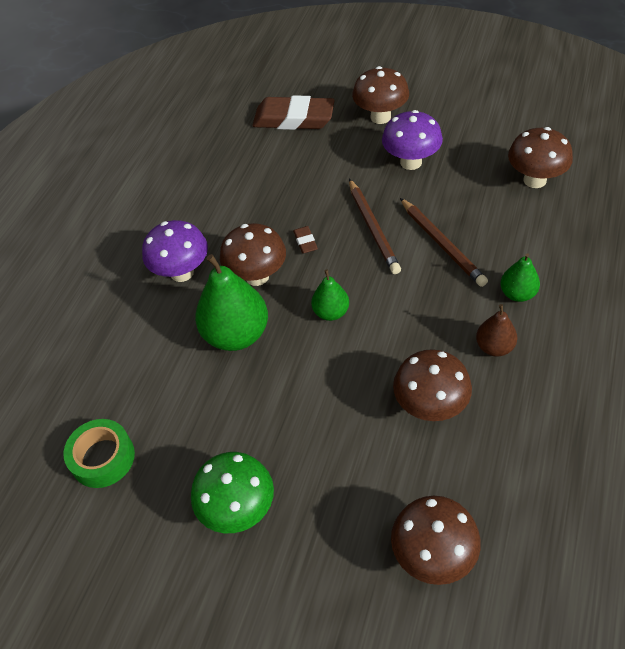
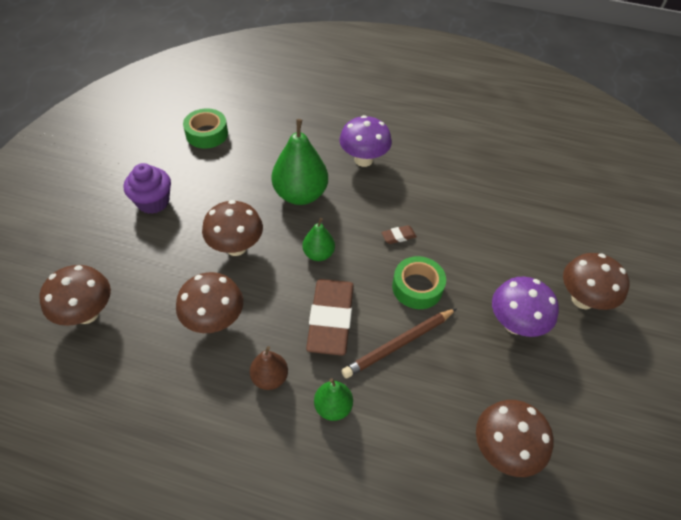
camera: 80 degrees right, 0 degrees up
green mushroom [191,452,274,533] -> purple cupcake [124,163,171,214]
brown mushroom [220,223,286,286] -> brown mushroom moved to [202,200,263,256]
brown eraser [252,95,335,130] -> brown eraser moved to [306,279,354,356]
brown pencil [349,179,401,274] -> green tape [392,256,446,309]

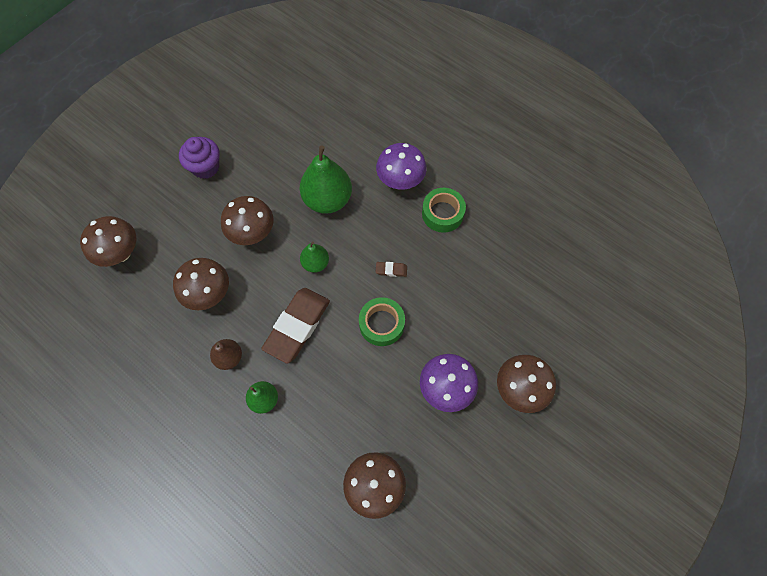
camera: 25 degrees right, 15 degrees up
green tape [183,108,228,148] -> green tape moved to [422,188,466,233]
brown pencil [341,308,457,378] -> none

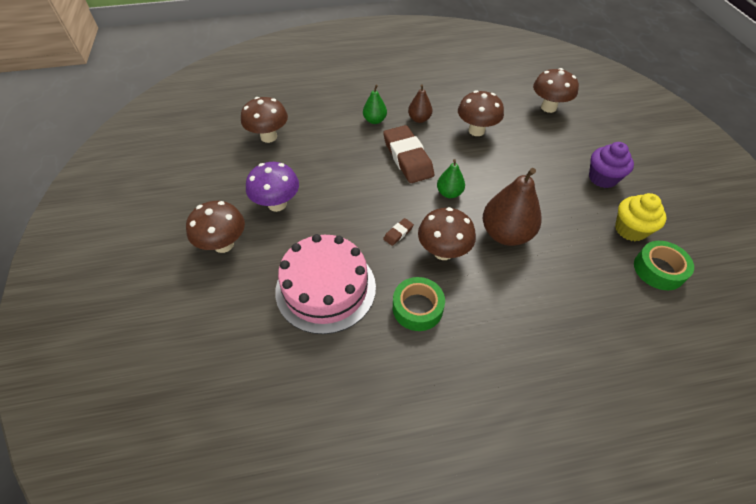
camera: 130 degrees right, 15 degrees down
brown mushroom [221,196,274,245] -> brown mushroom moved to [418,207,476,260]
green pear [300,145,352,214] -> brown pear [483,168,542,246]
green tape [359,297,405,346] -> green tape moved to [634,241,694,290]
purple mushroom [376,143,427,190] -> none
none -> pink cake [275,234,376,334]
none -> yellow cupcake [615,193,667,242]

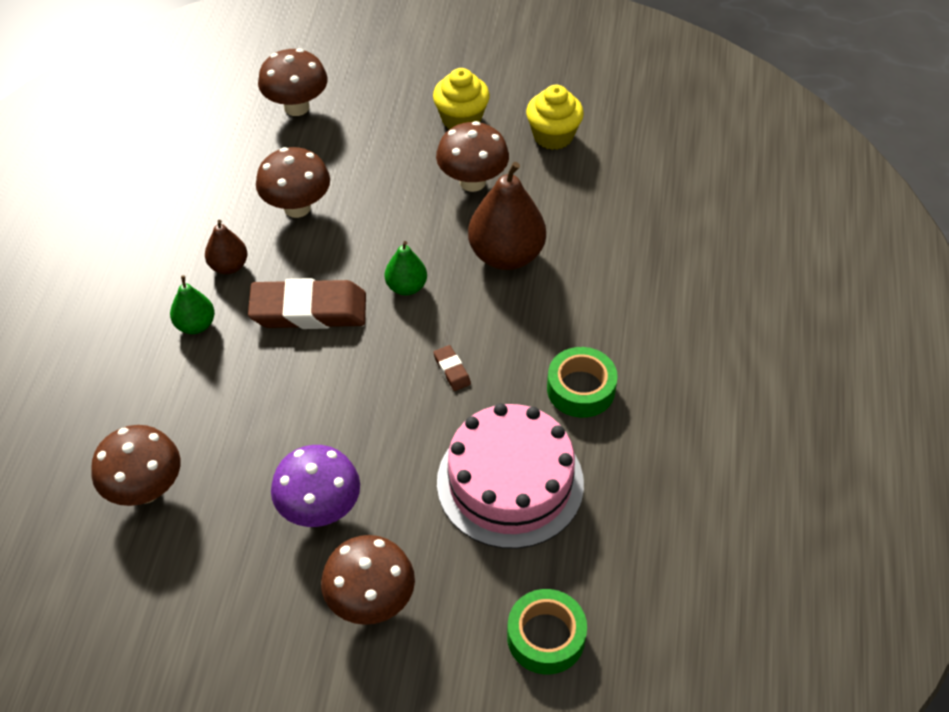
camera: 70 degrees left, 0 degrees up
brown mushroom [418,207,476,260] -> brown mushroom moved to [436,121,509,192]
purple cupcake [589,142,634,188] -> yellow cupcake [433,68,490,129]
green tape [634,241,694,290] -> green tape moved to [507,589,587,674]

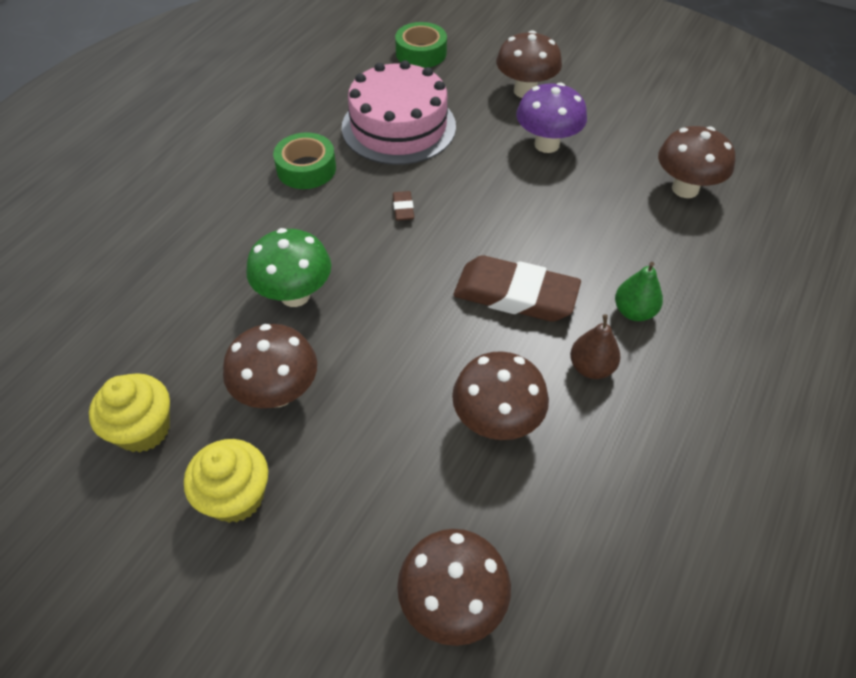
camera: 160 degrees left, 0 degrees up
green pear [385,241,427,295] -> none
brown pear [468,162,546,270] -> green mushroom [246,228,331,307]

